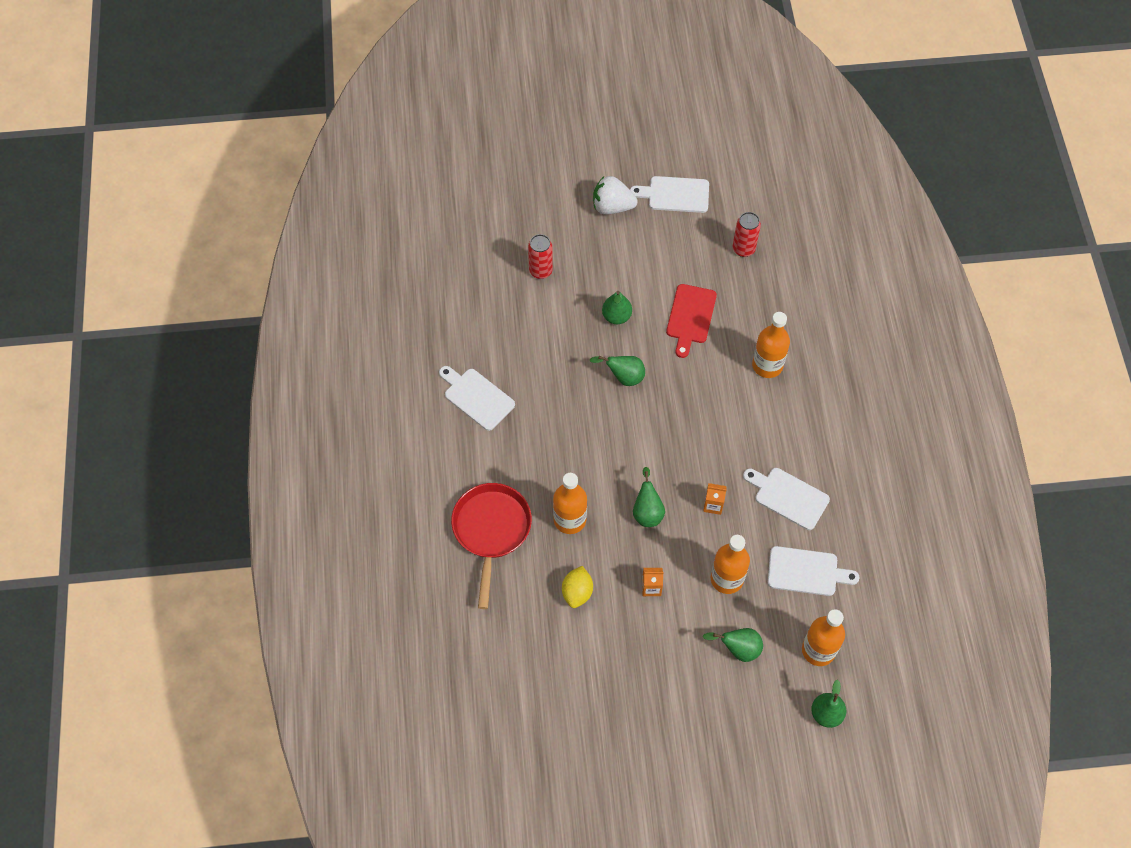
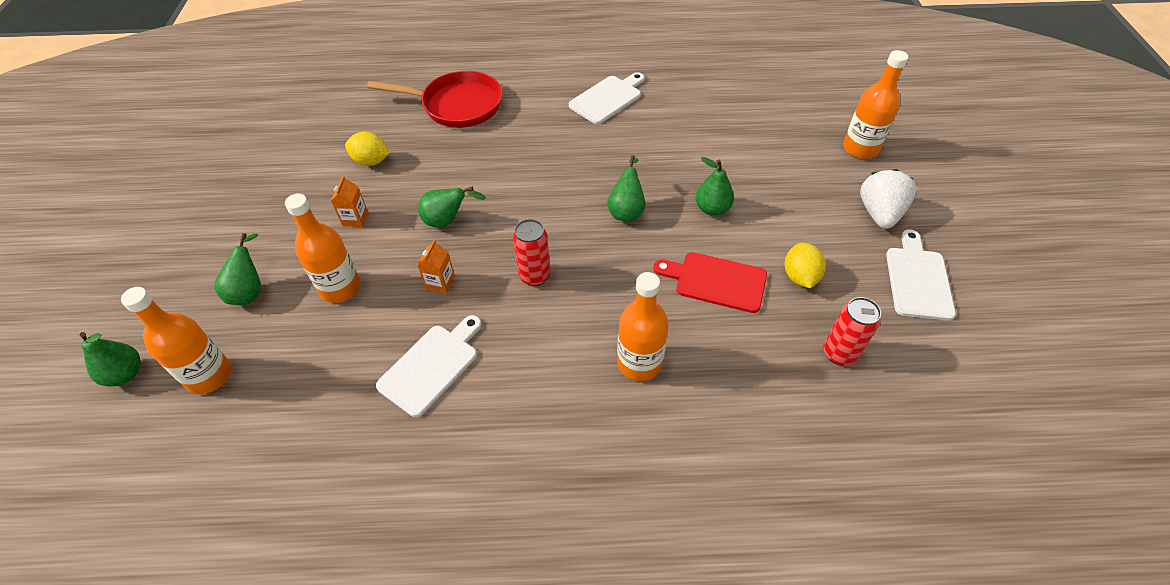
camera: 95 degrees right, 10 degrees down
red can [528,234,553,279] -> red can moved to [513,219,551,286]
orange bottle [553,473,587,534] -> orange bottle moved to [843,50,908,159]
white cutting board [768,546,859,596] -> none
none -> yellow lemon [785,243,826,288]

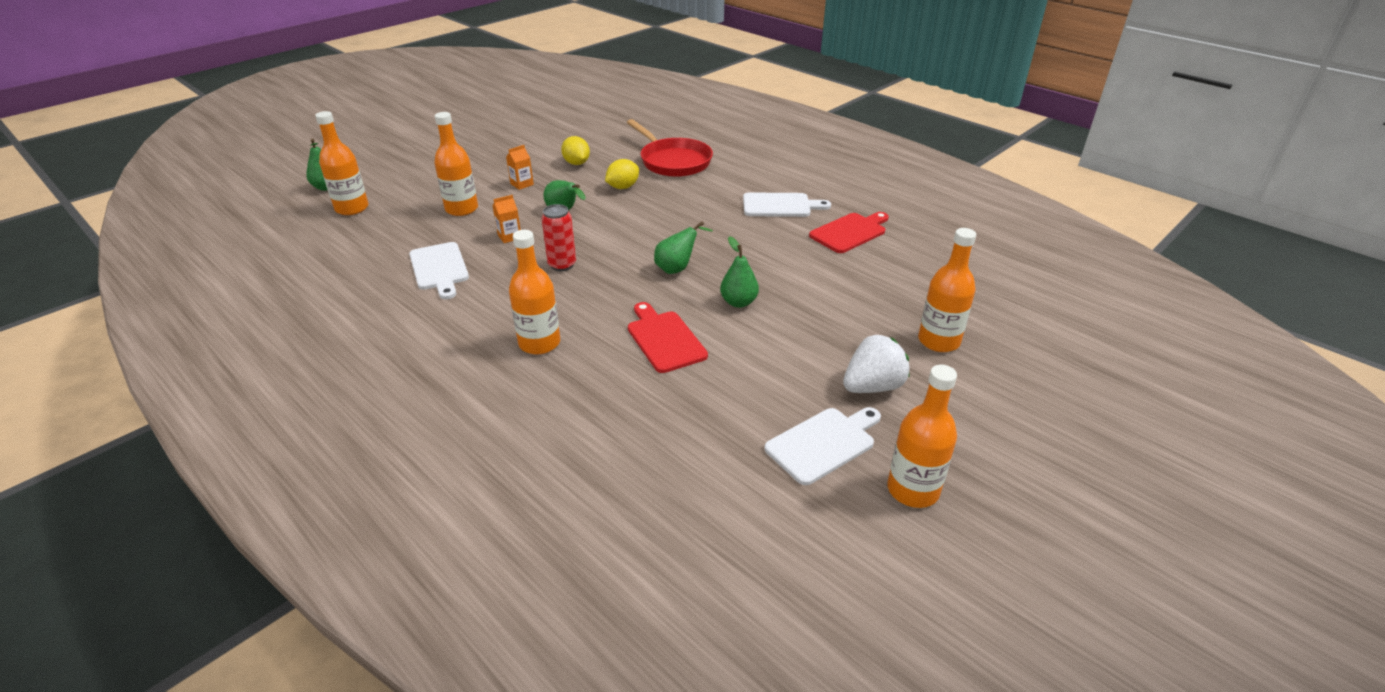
camera: 45 degrees right, 15 degrees down
green pear [214,233,261,305] -> none
white cutting board [376,315,482,417] -> white cutting board turned 75 degrees clockwise [409,242,469,299]
yellow lemon [785,243,826,288] -> yellow lemon moved to [605,159,639,189]
red can [823,297,881,366] -> none
none -> red cutting board [809,212,889,253]
none -> orange bottle [887,365,957,508]

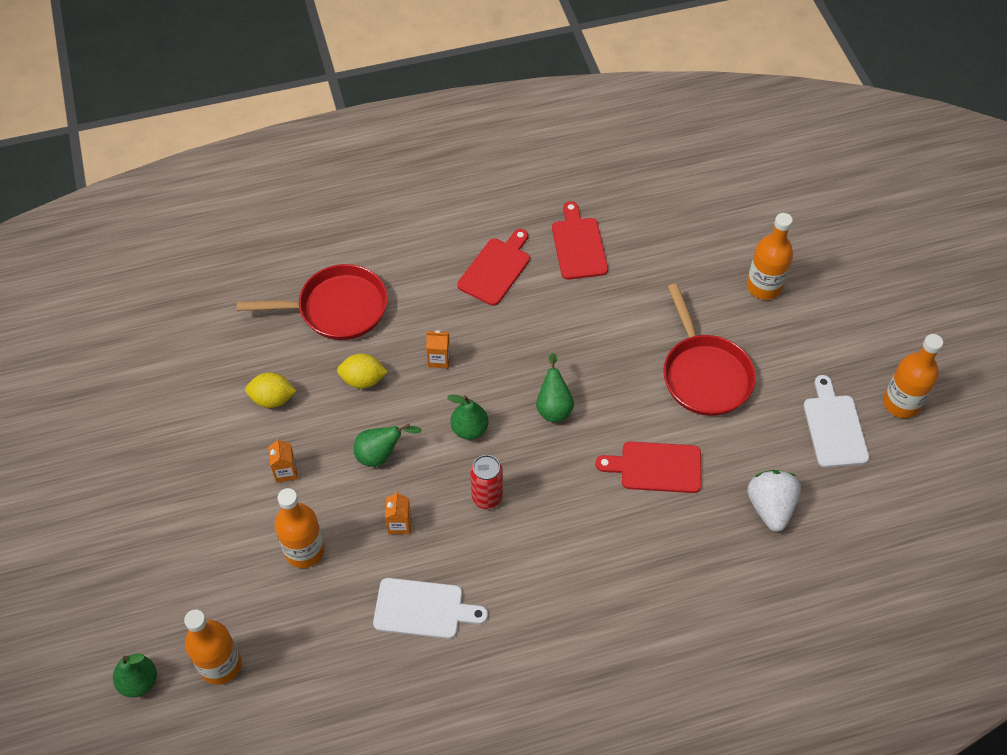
camera: 60 degrees left, 20 degrees up
orange bottle [509,230,560,355] -> none
yellow lemon [605,159,639,189] -> yellow lemon turned 75 degrees counterclockwise [337,354,388,389]
green pear [720,236,759,308] -> green pear moved to [447,395,489,440]
white cutting board [743,193,831,217] -> red cutting board [457,229,530,306]
white strawberry [843,335,909,393] -> white strawberry moved to [747,470,801,532]
none -> orange carton [426,330,450,368]
none -> red pan [663,284,756,416]

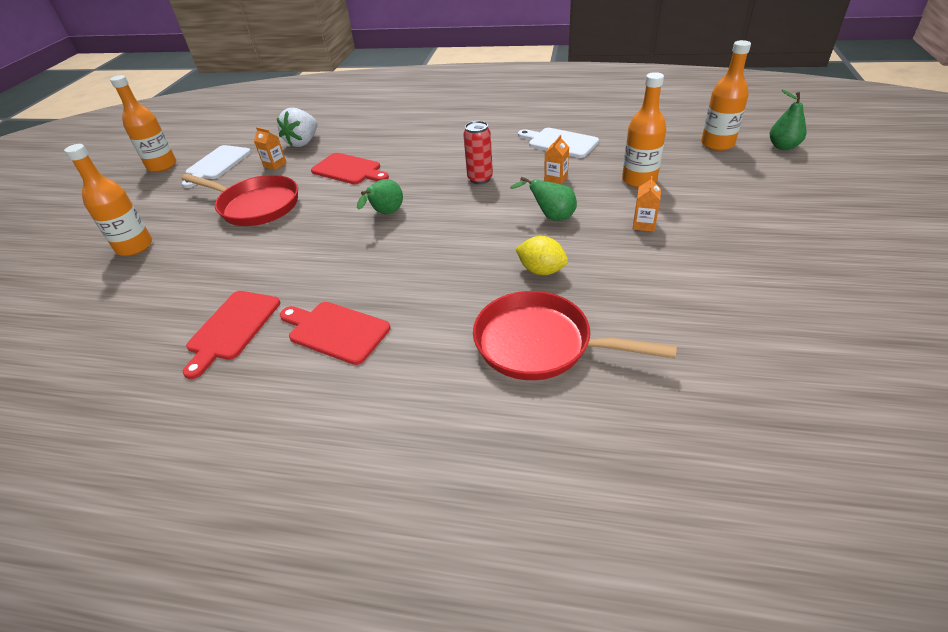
camera: 150 degrees left, 15 degrees down
yellow lemon [245,373,296,408] -> none
orange carton [426,330,450,368] -> orange carton moved to [254,127,287,170]
green pear [447,395,489,440] -> none
red cutting board [457,229,530,306] -> red cutting board turned 60 degrees clockwise [280,302,390,365]
red pan [663,284,756,416] -> red pan turned 105 degrees clockwise [181,174,298,226]

